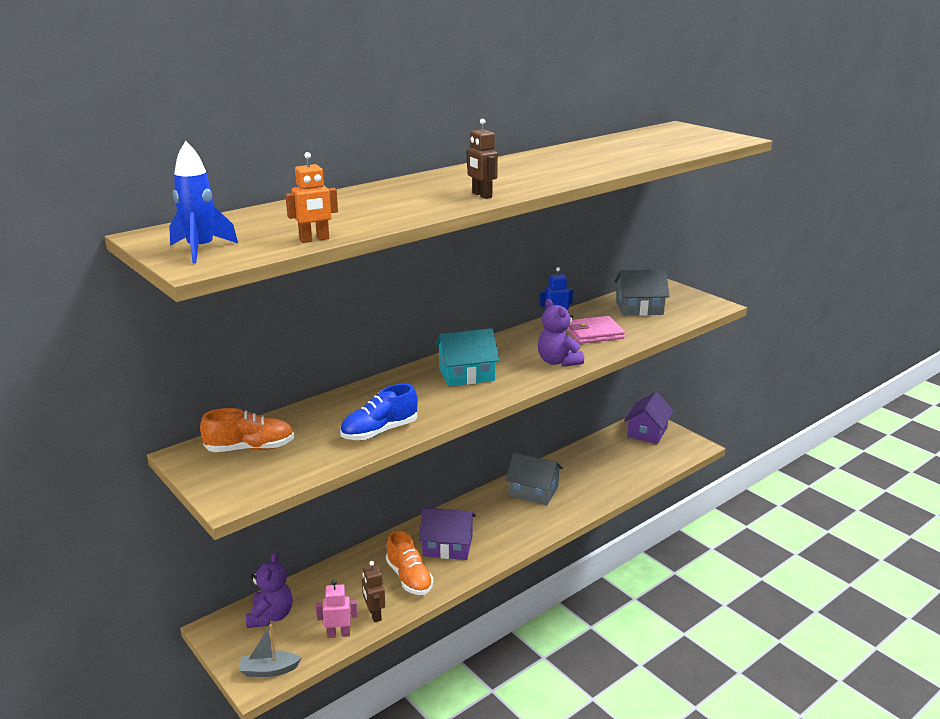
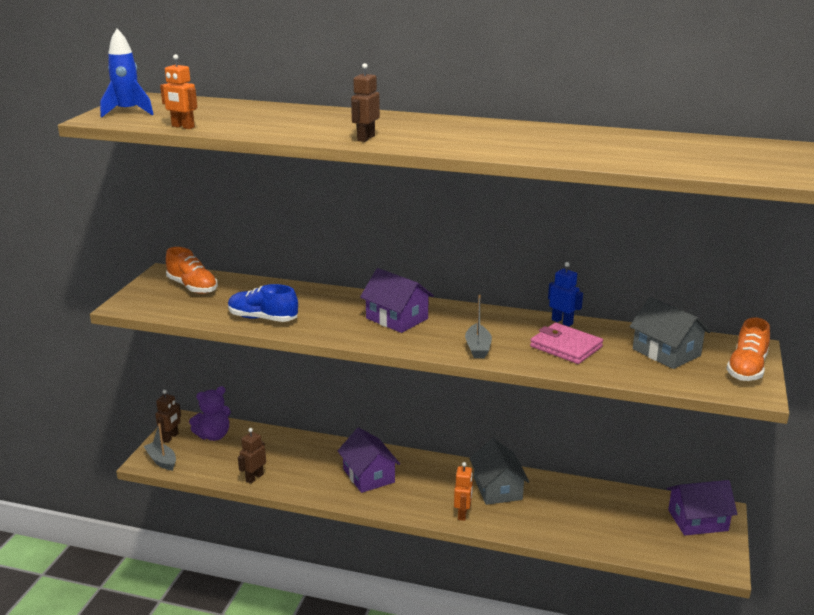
camera: 55 degrees right, 0 degrees up
pink robot [316,580,357,638] -> none
orange shoe [386,531,433,595] -> orange shoe moved to [726,317,770,381]
turquoise house [435,328,499,386] -> purple house [360,268,434,333]
purple teddy bear [538,299,584,367] -> grey boat [465,295,492,358]
none -> brown robot [155,390,181,443]
none -> orange robot [454,462,473,521]

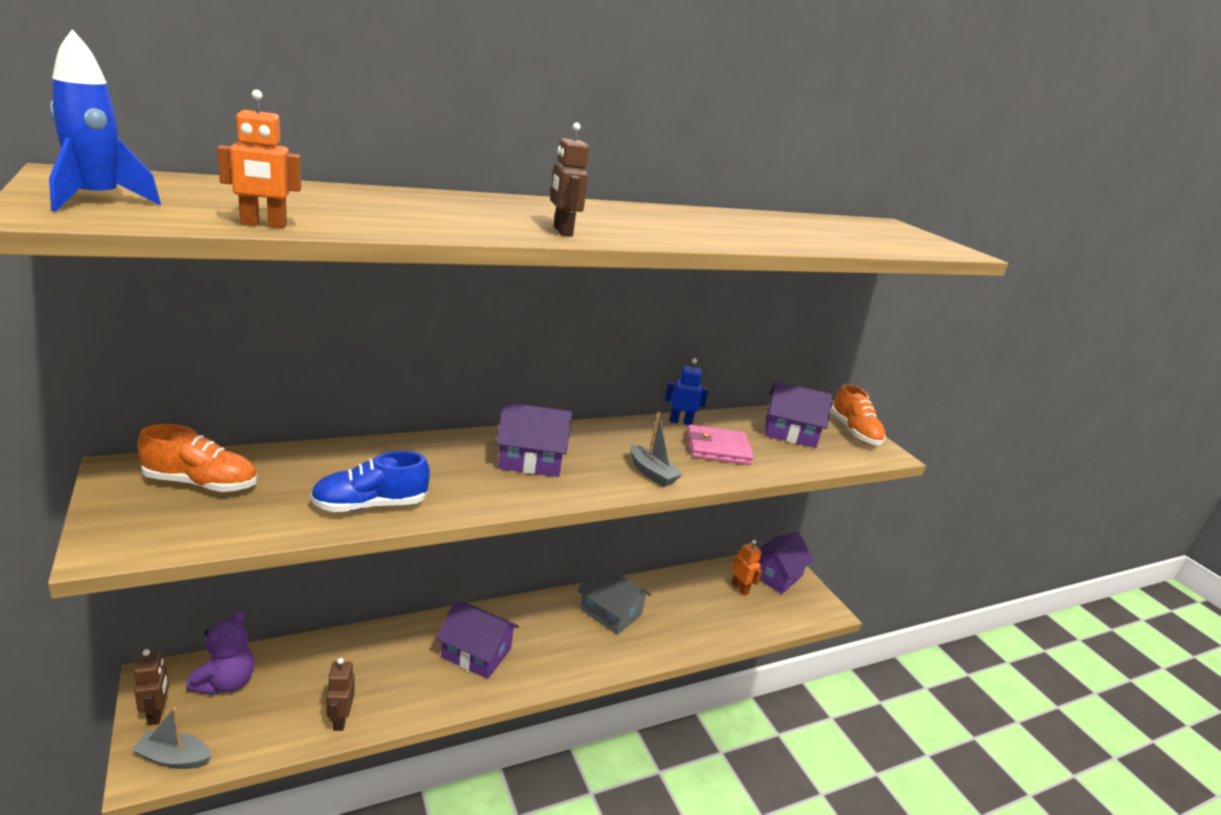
camera: 45 degrees left, 0 degrees up
orange robot [454,462,473,521] -> orange robot moved to [731,539,762,595]
grey house [629,297,711,369] -> purple house [765,381,833,448]

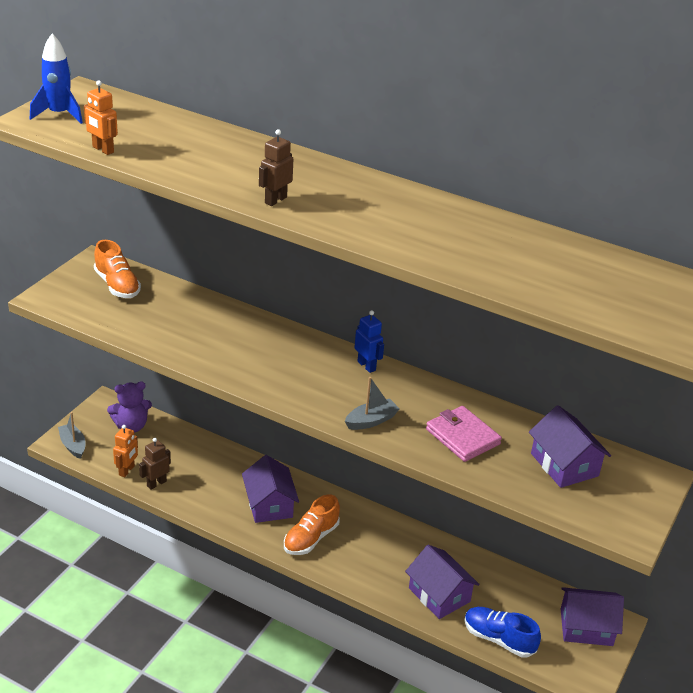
camera: 55 degrees right, 10 degrees up
brown robot [134,649,169,725] -> none
blue shoe [310,451,430,512] -> blue shoe moved to [464,607,541,657]
purple house [496,402,572,477] -> purple house moved to [405,545,480,619]
grey house [578,561,651,635] -> none
grey boat [630,412,683,487] -> grey boat turned 135 degrees counterclockwise [345,377,400,430]
blue robot [665,358,709,425] -> blue robot moved to [354,310,384,373]
orange robot [731,539,762,595] -> orange robot moved to [113,425,138,477]
orange shoe [831,384,885,445] -> orange shoe moved to [284,494,340,555]

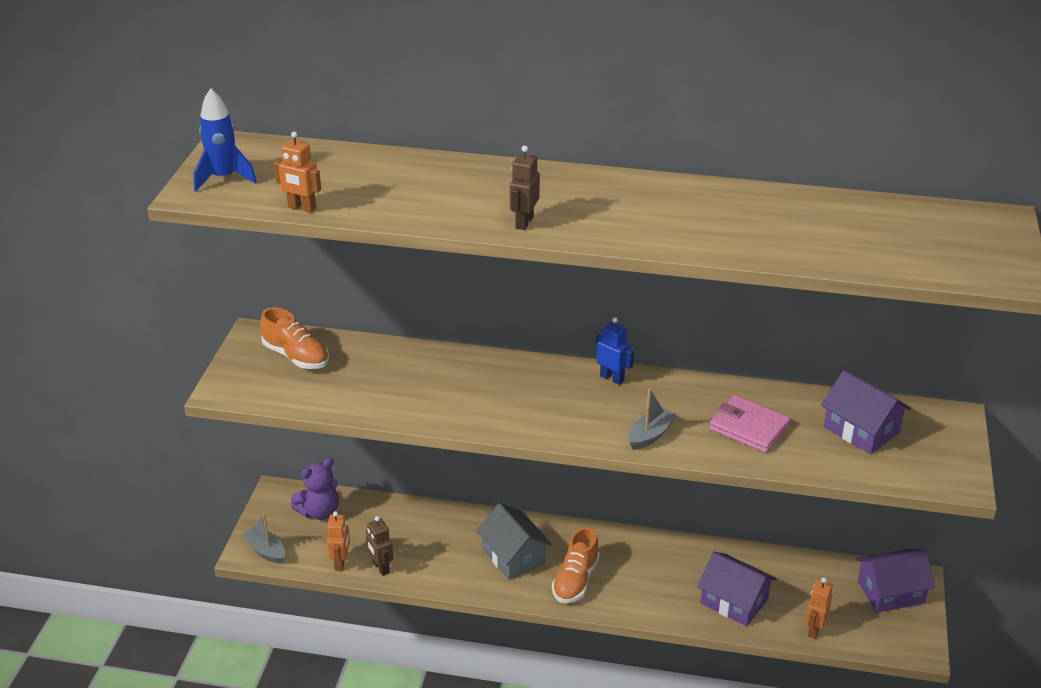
camera: 15 degrees left, 0 degrees up
brown robot [139,438,171,490] -> brown robot turned 60 degrees counterclockwise [366,516,393,576]
purple house [242,455,299,523] -> grey house [476,503,552,580]
blue shoe [464,607,541,657] -> orange robot [805,578,833,639]

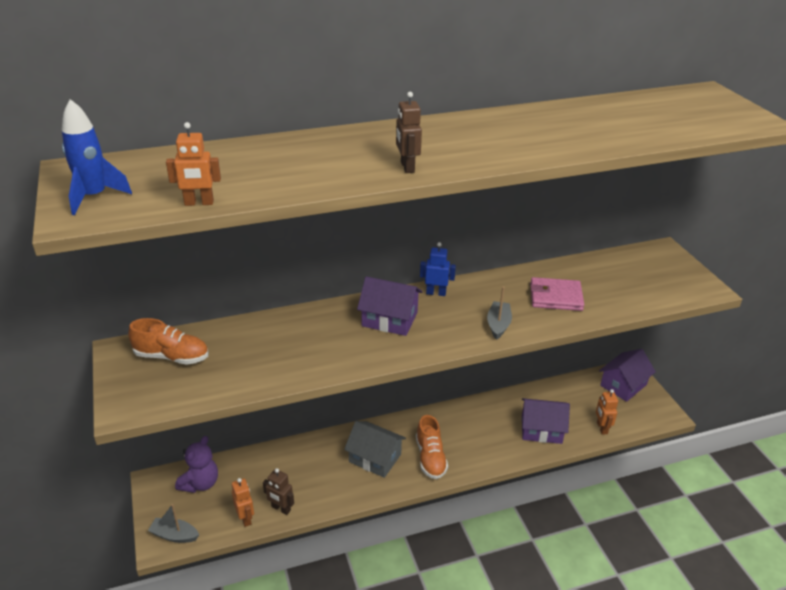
camera: 30 degrees left, 0 degrees up
purple house [821,370,911,454] -> purple house moved to [357,276,422,336]

